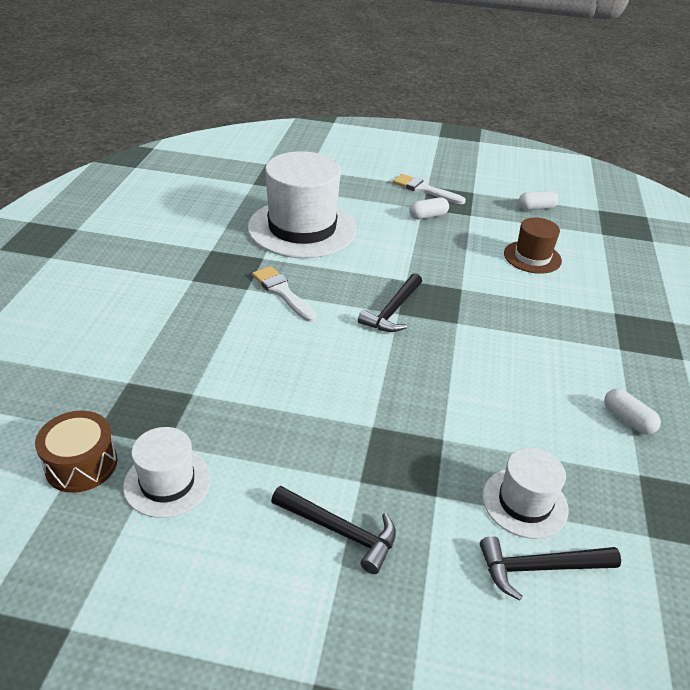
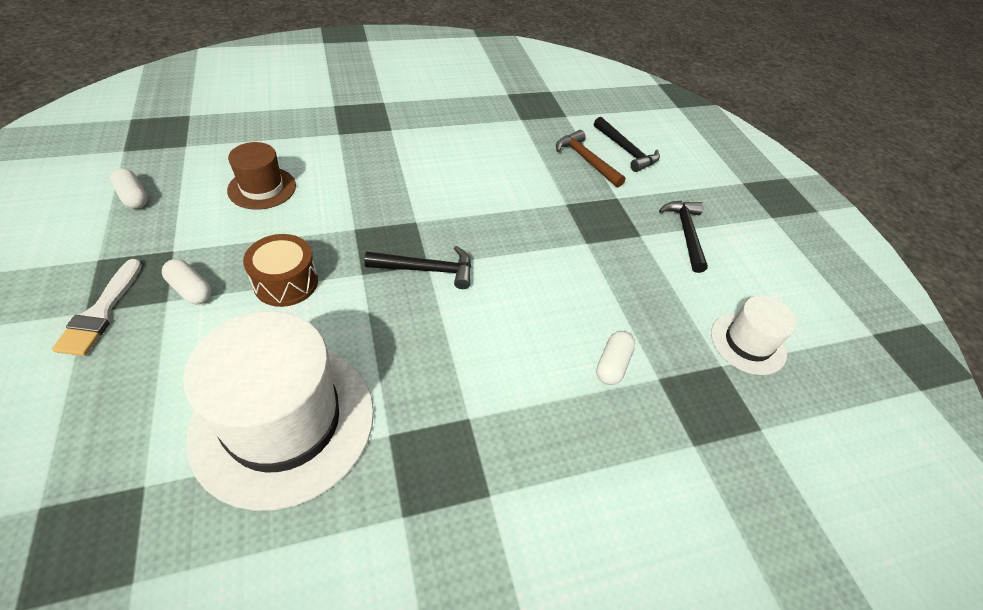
camera: 120 degrees left, 10 degrees up
brown drum [35,411,117,493] -> brown drum moved to [243,234,318,307]
white brush [252,266,317,322] -> none
white hat [483,448,569,539] -> brown hammer [556,130,626,188]
white capsule [604,389,661,435] -> white capsule moved to [596,331,635,385]

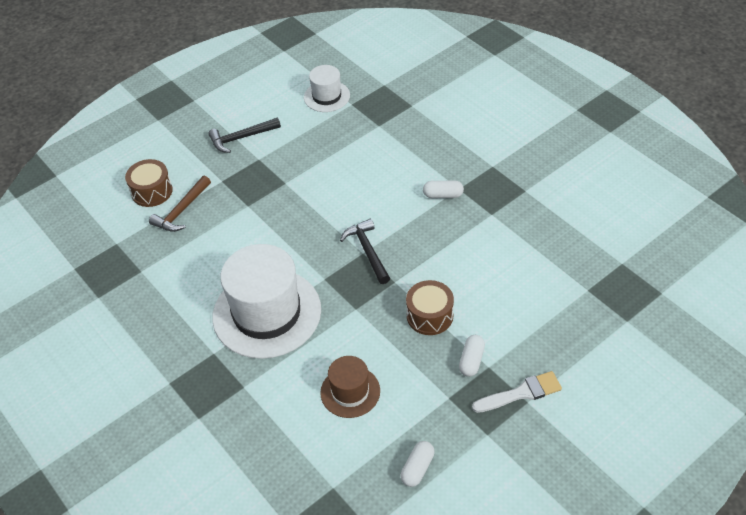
camera: 105 degrees left, 0 degrees up
white hat [183,311,374,511] -> white hat moved to [212,244,321,359]
black hammer [594,117,660,172] -> brown drum [125,159,173,207]
white capsule [596,331,635,385] -> white capsule moved to [423,180,464,198]

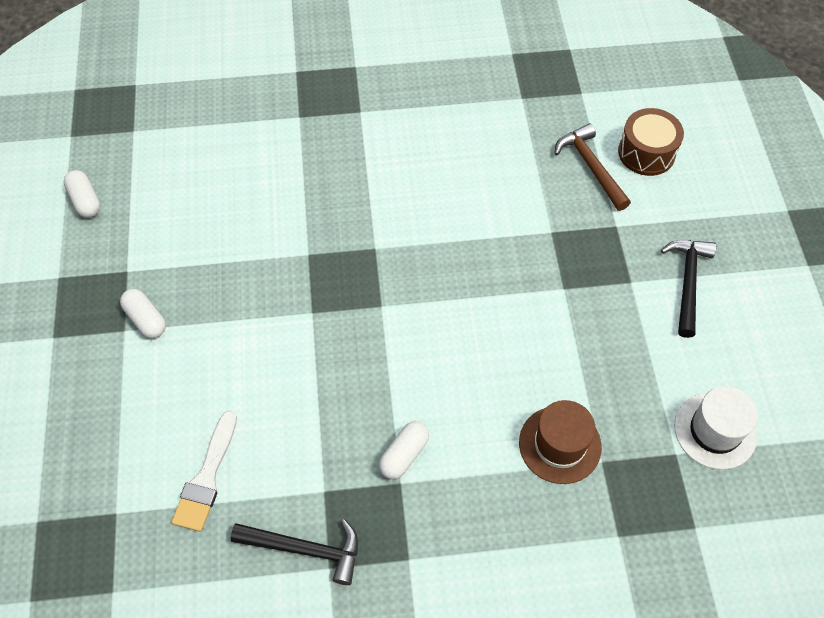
camera: 120 degrees right, 10 degrees up
white hat [212,244,321,359] -> none
brown hat [320,356,380,418] -> brown hat moved to [519,400,602,484]
black hammer [340,219,390,284] -> black hammer moved to [231,519,358,585]
brown drum [406,280,454,335] -> none
white brush [472,371,562,413] -> white brush moved to [172,410,237,532]

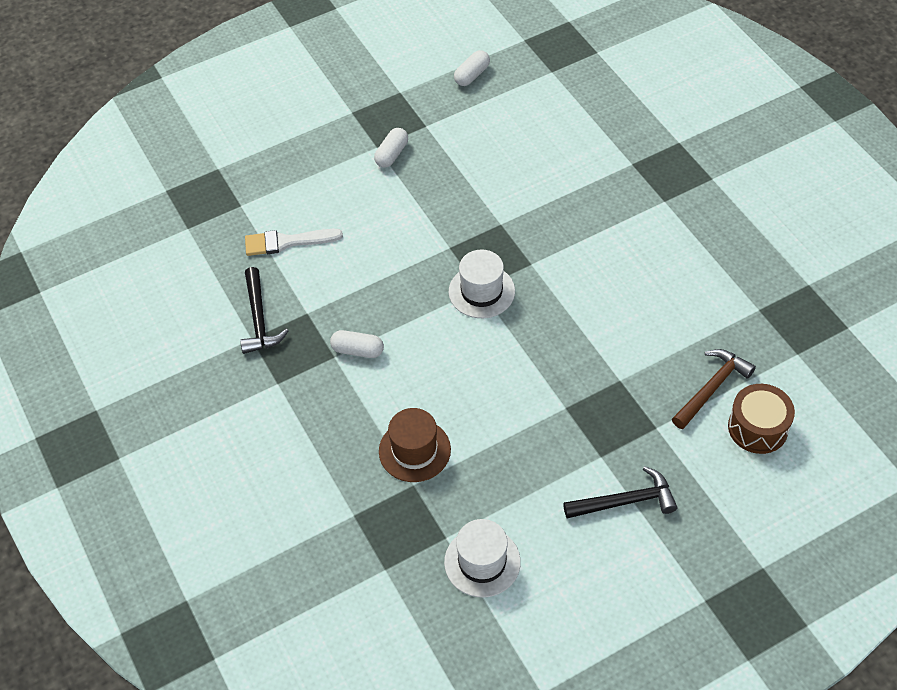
camera: 70 degrees right, 5 degrees down
none -> white hat [449,250,515,318]

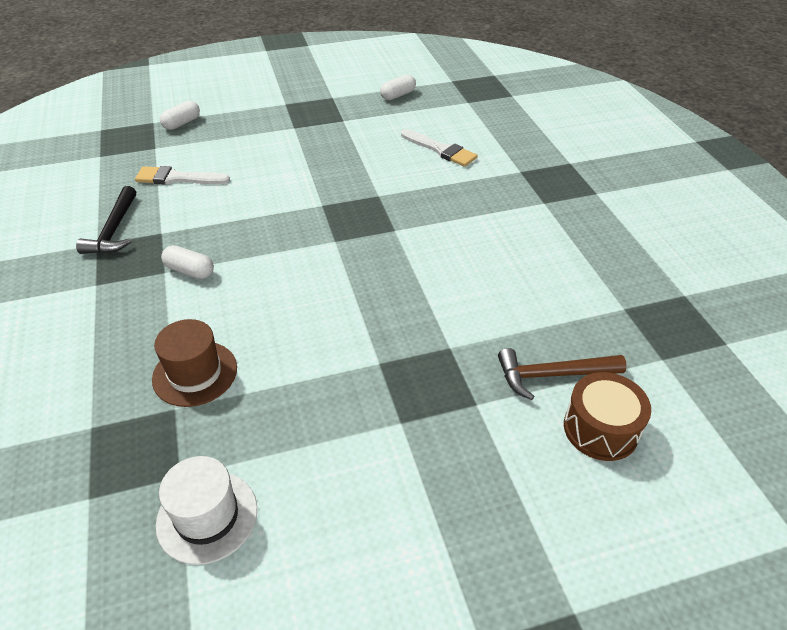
camera: 10 degrees right, 10 degrees down
white capsule [374,128,408,168] -> white capsule moved to [160,101,200,130]
white hat [449,250,515,318] -> none
black hammer [563,466,677,518] -> none
brown hammer [672,349,756,429] -> brown hammer turned 150 degrees counterclockwise [498,348,627,400]
none -> white brush [401,129,478,167]

